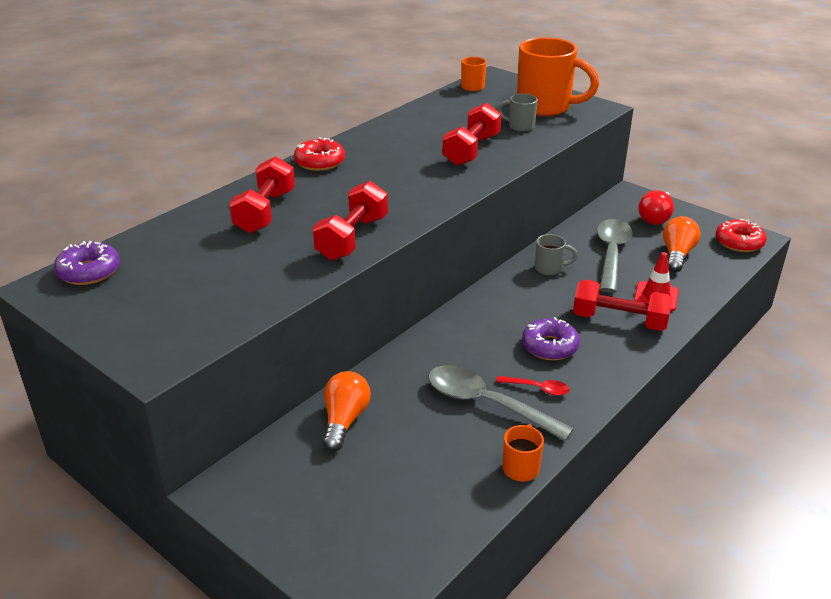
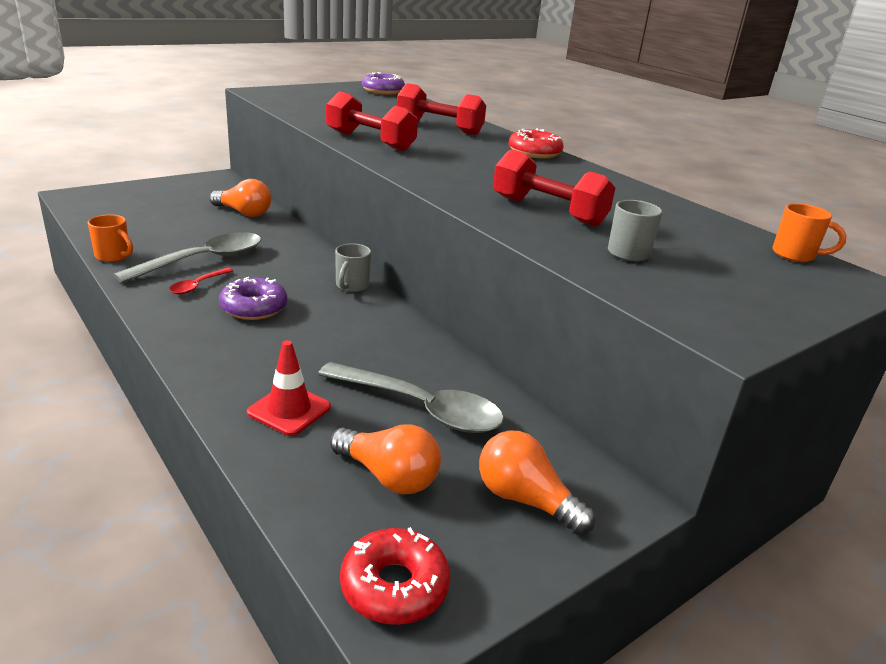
camera: 100 degrees right, 5 degrees down
orange mug [517,37,599,116] -> none
grey mug [535,234,578,275] -> grey mug moved to [335,243,371,292]
red dumbbell [573,279,672,331] -> none
red light bulb [638,190,674,225] -> orange light bulb [479,430,595,535]

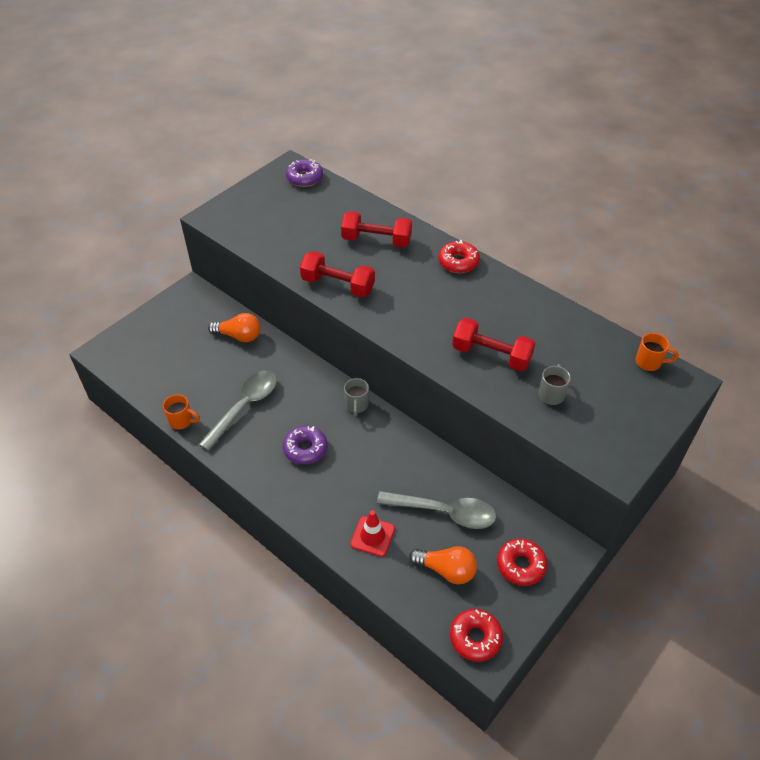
camera: 10 degrees left, 20 degrees up
red spoon [169,268,233,295] -> none
orange light bulb [479,430,595,535] -> red donut [497,539,547,586]

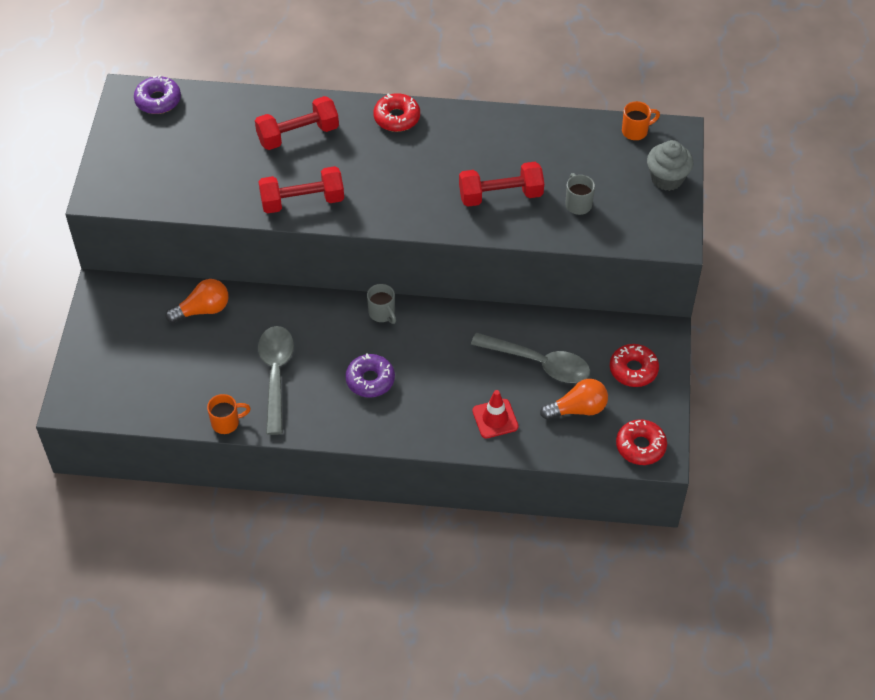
camera: 35 degrees left, 5 degrees up
grey spoon [377,491,496,529] -> grey spoon turned 45 degrees clockwise [471,333,590,383]
none -> grey cupcake [647,140,693,191]

